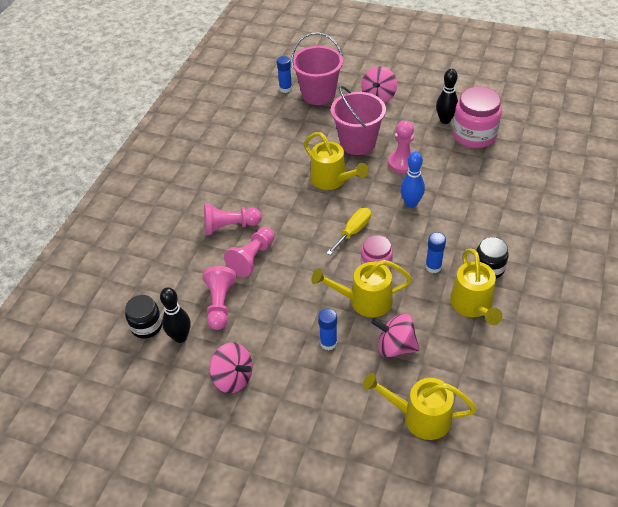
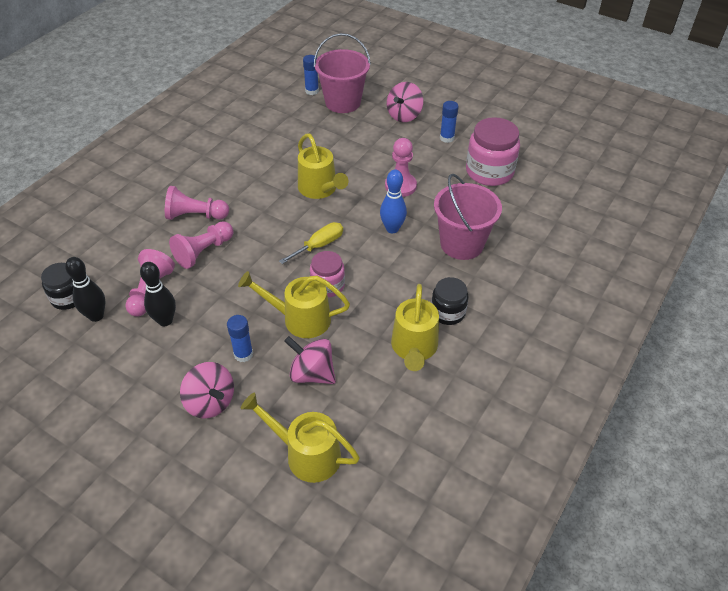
camera: 10 degrees right, 0 degrees up
pink spinning top [209,342,253,393] -> pink spinning top moved to [180,362,234,419]
pink bucket [331,86,386,155] -> pink bucket moved to [434,174,502,260]
blue glue stick [425,232,446,273] -> blue glue stick moved to [440,101,459,143]
black bowling pin [436,69,458,124] -> black bowling pin moved to [140,262,176,326]

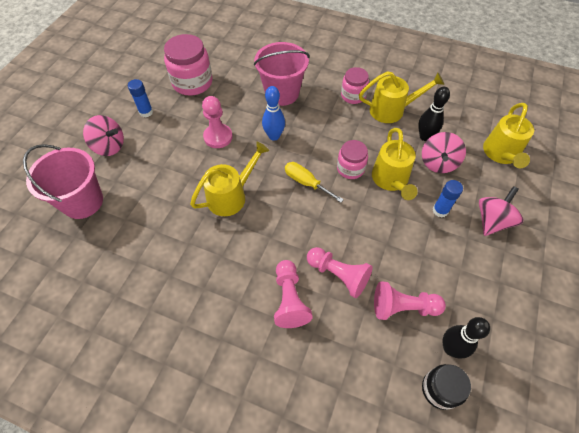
camera: 100 degrees left, 10 degrees up
black bowling pin [140,262,176,326] -> black bowling pin moved to [418,87,450,141]
blue glue stick [303,55,319,95] -> none
black jar [431,277,469,325] -> pink jar [341,67,369,104]

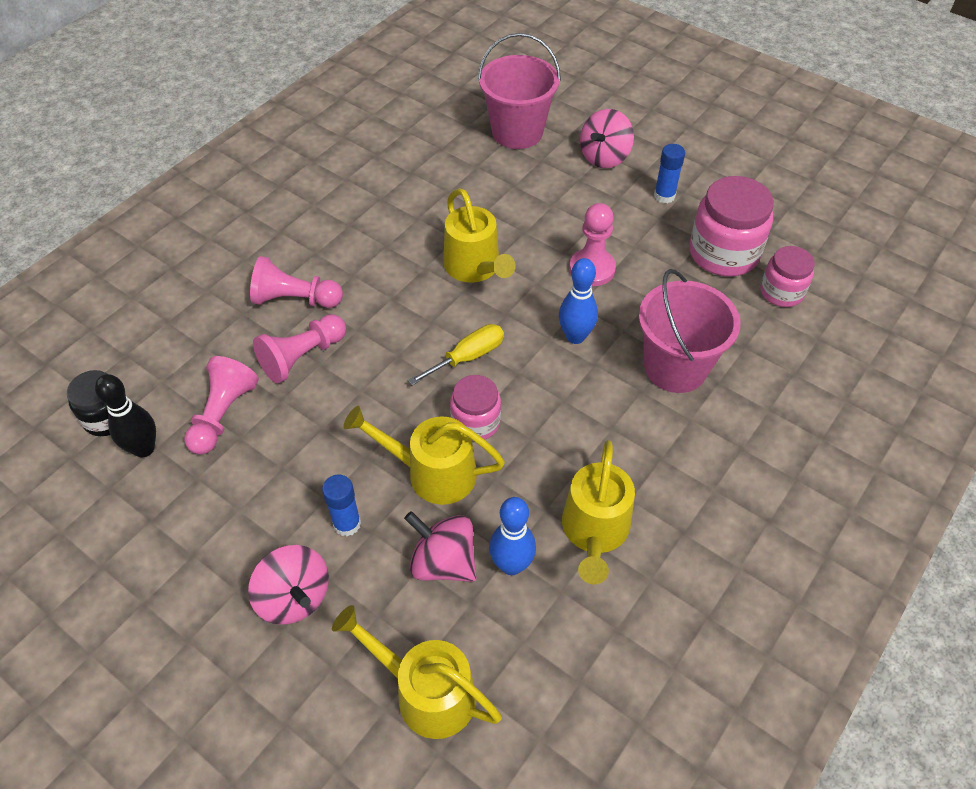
camera: 105 degrees right, 5 degrees down
pink jar [341,67,369,104] -> pink jar moved to [760,246,815,307]
black bowling pin [418,87,450,141] -> blue bowling pin [489,497,536,575]

